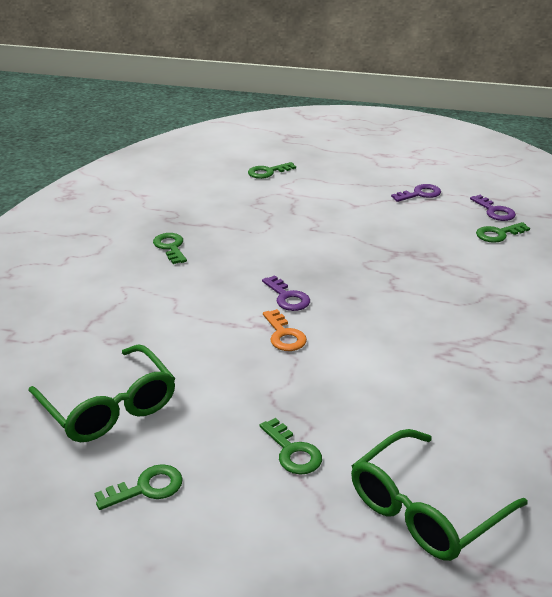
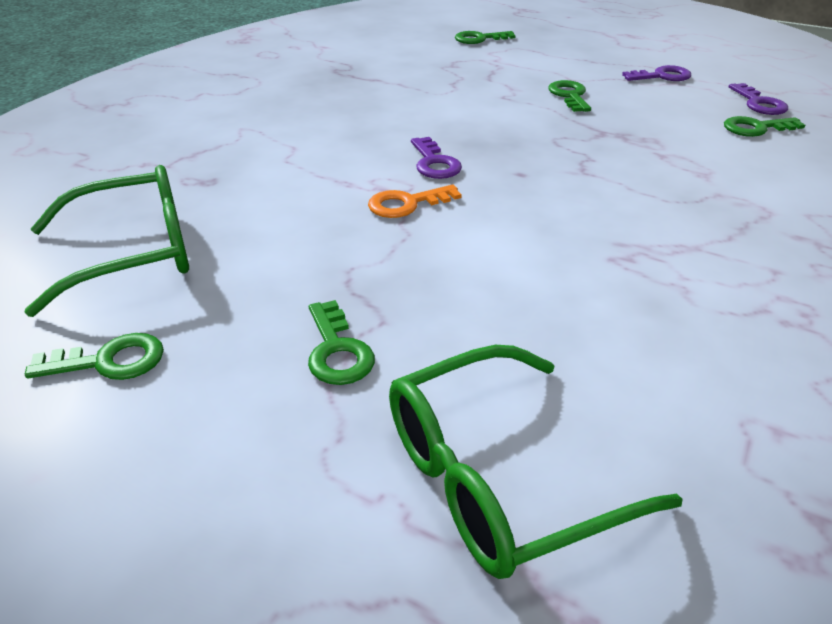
camera: 15 degrees right, 5 degrees up
green glasses [28,344,176,442] -> green glasses turned 90 degrees counterclockwise [25,165,189,317]
green key [153,233,187,264] -> green key moved to [548,80,591,112]
orange key [263,309,307,351] -> orange key turned 75 degrees clockwise [368,184,462,218]

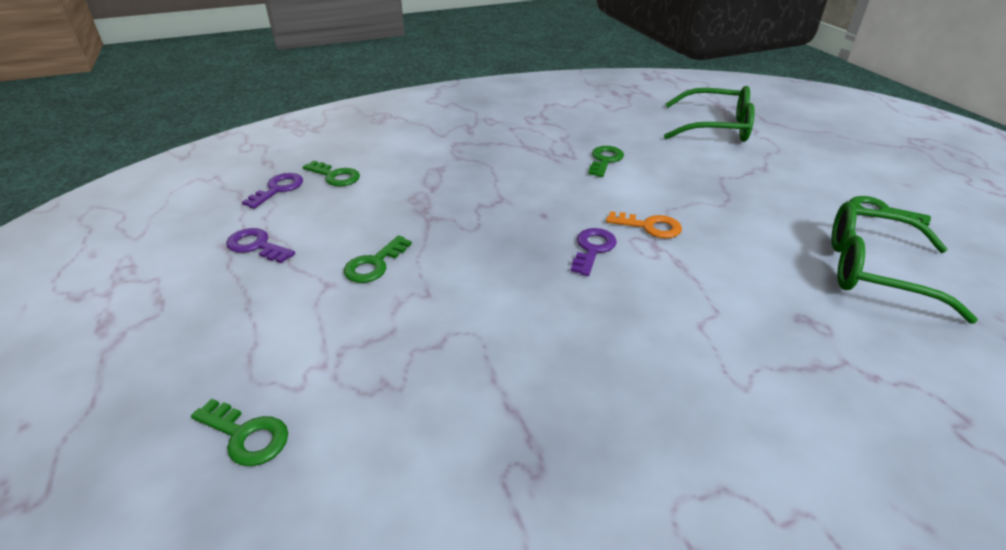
camera: 140 degrees left, 0 degrees up
green key [308,300,375,385] -> green key moved to [589,146,624,177]

